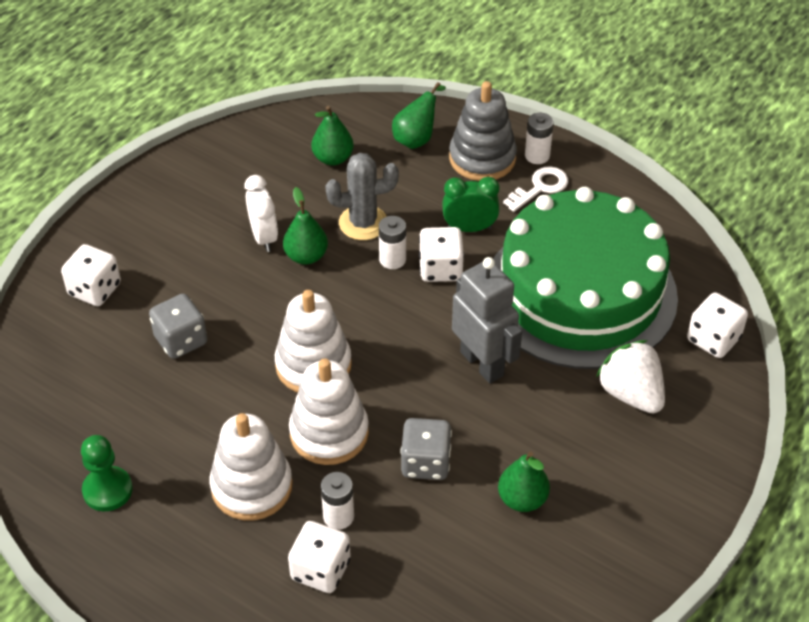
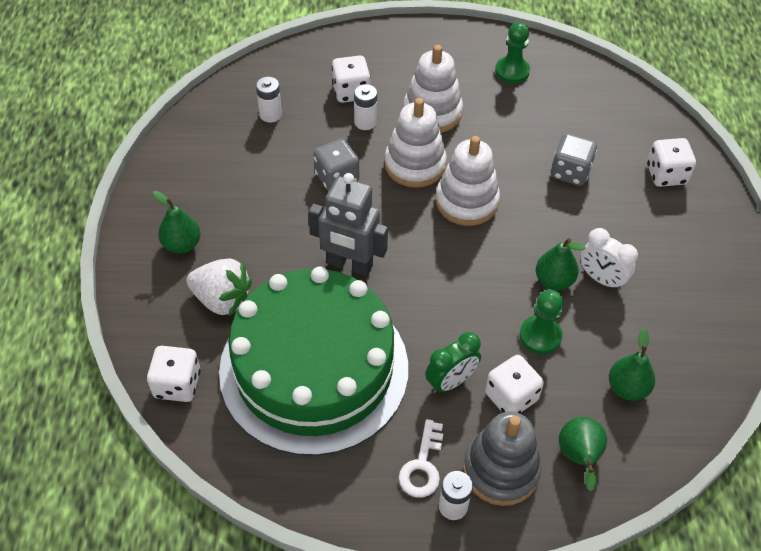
camera: 145 degrees right, 5 degrees up
grey cactus [325,153,399,240] -> green pawn [519,290,563,354]
white battery [379,216,406,269] -> white battery moved to [256,77,282,123]
white dice [419,227,464,282] -> white dice moved to [485,355,544,413]
green pear [498,451,550,512] -> green pear moved to [153,191,201,254]

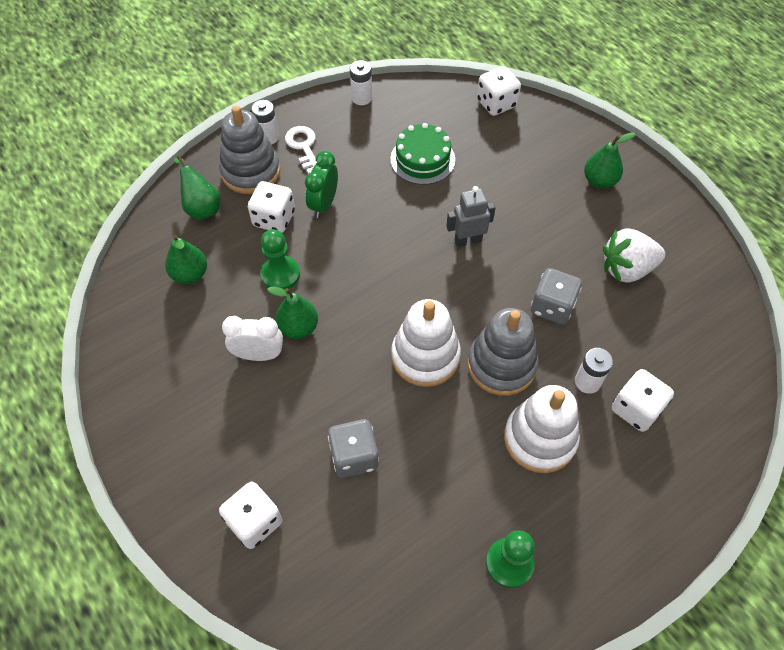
camera: 145 degrees right, 5 degrees up
white strawberry [186,258,252,316] -> white strawberry moved to [603,229,665,283]
green cake [219,266,408,456] -> green cake [391,123,455,185], size x0.42
white battery [256,77,282,123] -> white battery moved to [350,60,372,105]
grey robot [308,173,388,277] -> grey robot [446,186,496,247], size x0.64
white stacking toy [384,98,447,188] -> grey stacking toy [468,308,539,396]

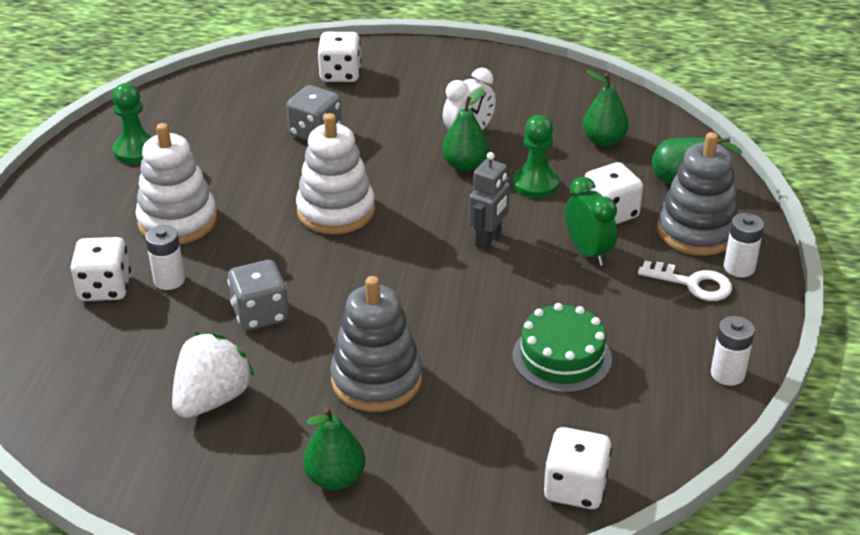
camera: 135 degrees right, 20 degrees down
grey robot [446,186,496,247] -> grey robot moved to [469,152,510,250]
grey stacking toy [468,308,539,396] -> grey stacking toy moved to [330,276,422,412]

